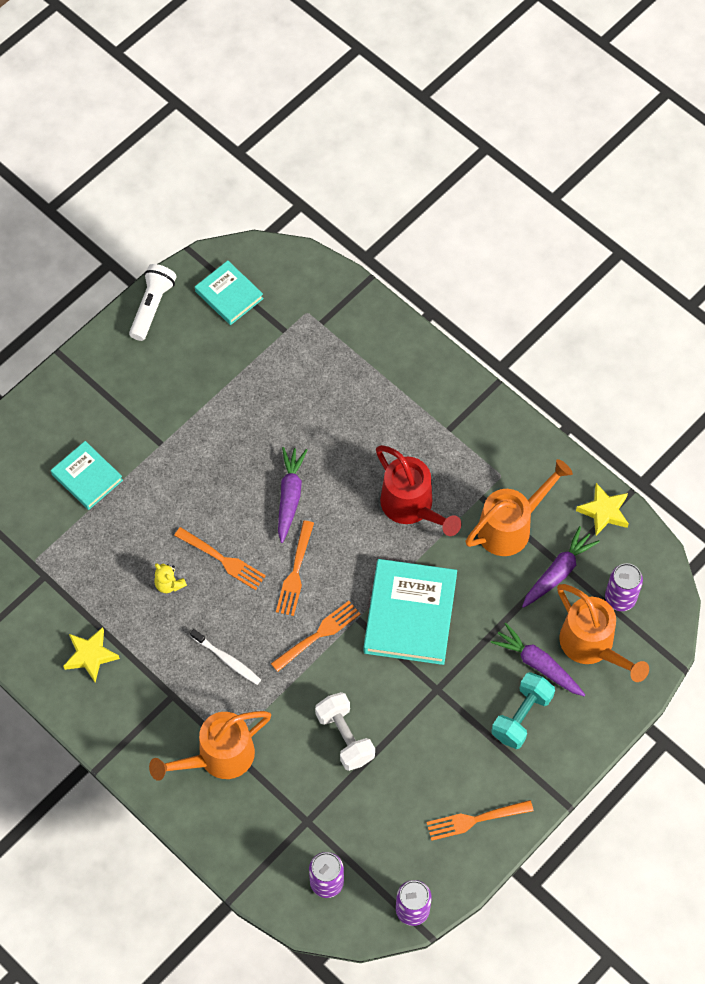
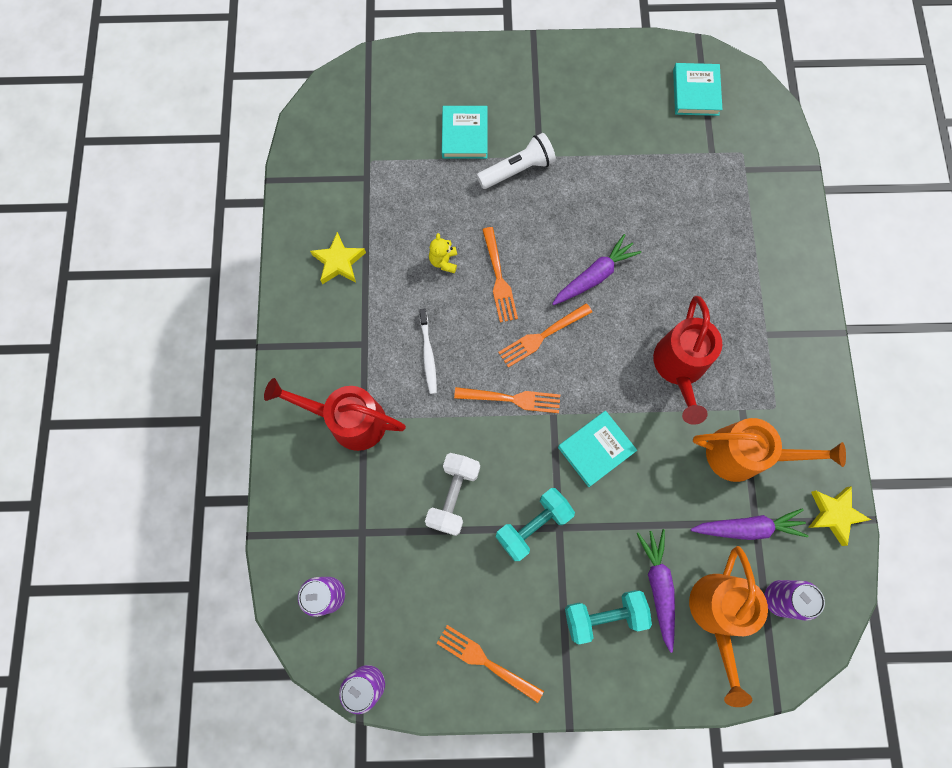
camera: 45 degrees right, 10 degrees up
white flashlight [129,264,176,341] -> white flashlight moved to [477,133,556,189]
orange watering can [149,711,271,781] -> red watering can [264,378,406,451]
turquoise book [364,559,457,665] -> turquoise book [558,411,637,487], size x0.59
none -> turquoise dumbbell [496,488,575,561]

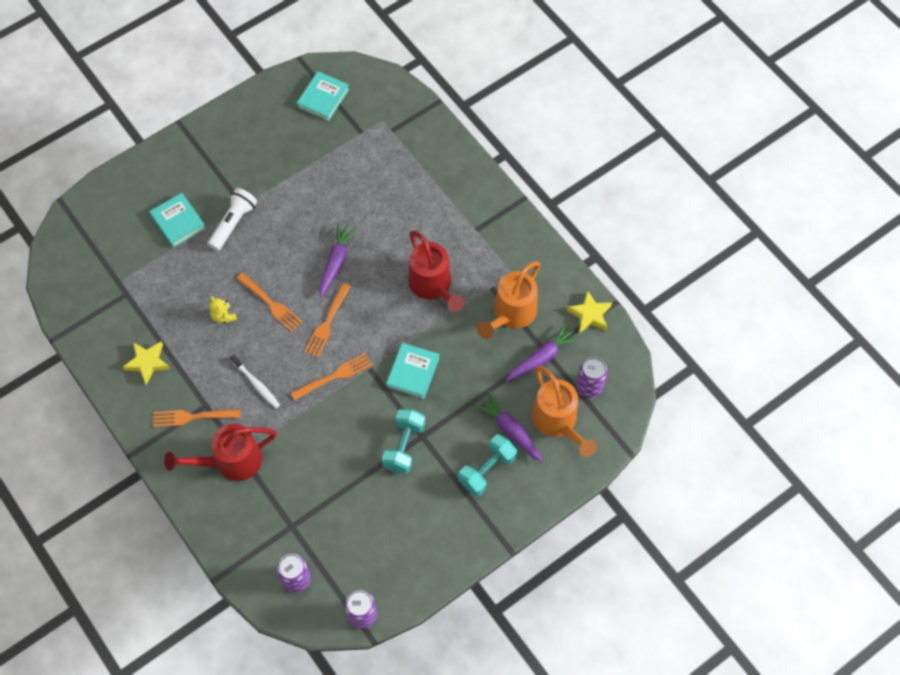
camera: 35 degrees left, 10 degrees down
white dumbbell [425,453,480,536] -> none
orange fork [436,625,544,703] -> orange fork moved to [153,409,240,427]
turquoise book [673,63,722,116] -> turquoise book turned 60 degrees clockwise [297,71,349,121]
orange watering can [693,418,846,482] -> orange watering can turned 150 degrees clockwise [477,261,541,339]

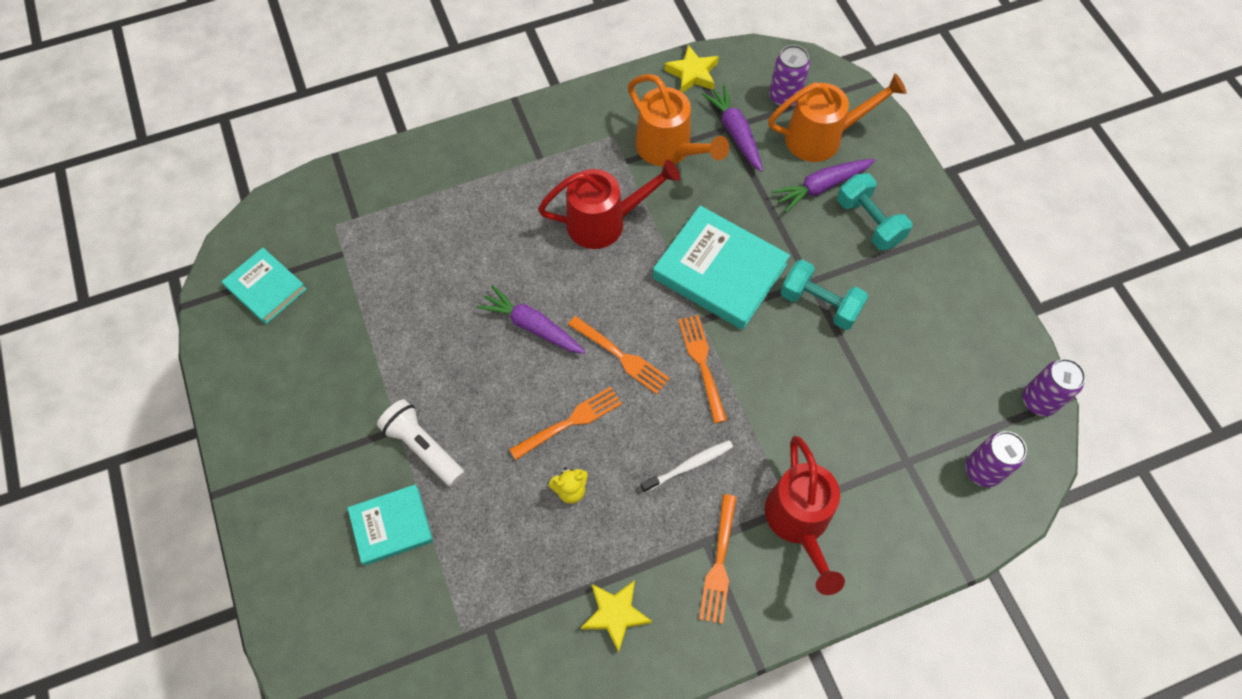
camera: 75 degrees left, 0 degrees up
turquoise book [386,343,440,399] -> turquoise book [653,205,790,330], size x1.68

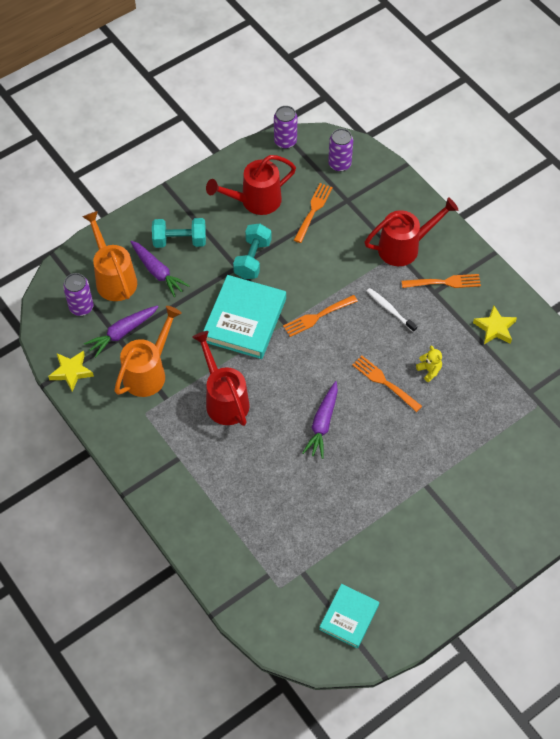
camera: 105 degrees left, 5 degrees down
turquoise book [348,484,433,566] -> none
white flashlight [377,399,465,487] -> none
orange fork [568,316,670,394] -> orange fork moved to [294,183,333,243]
turquoise dumbbell [837,173,912,250] -> turquoise dumbbell turned 45 degrees clockwise [152,218,206,248]
none -> red watering can [206,155,296,215]

